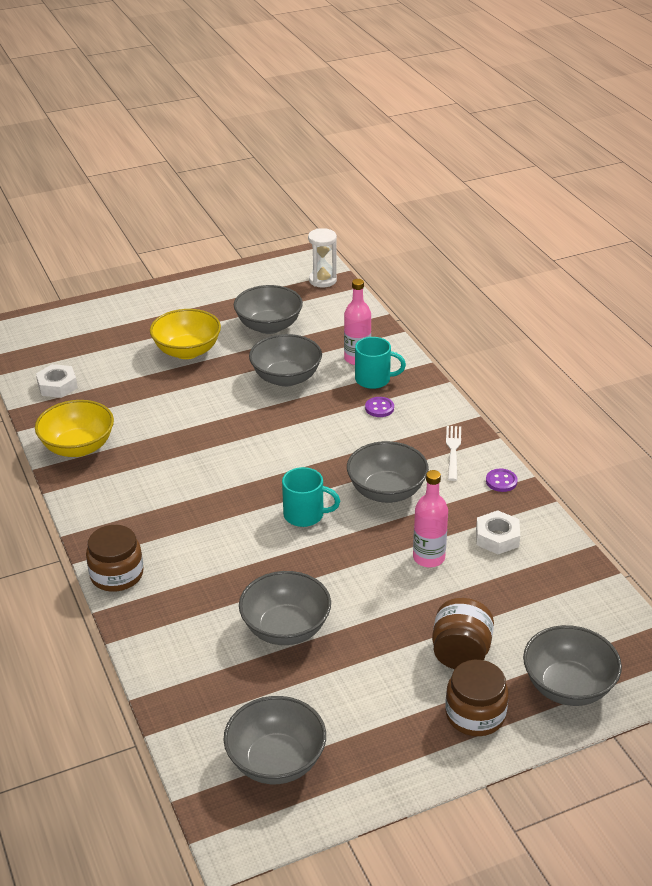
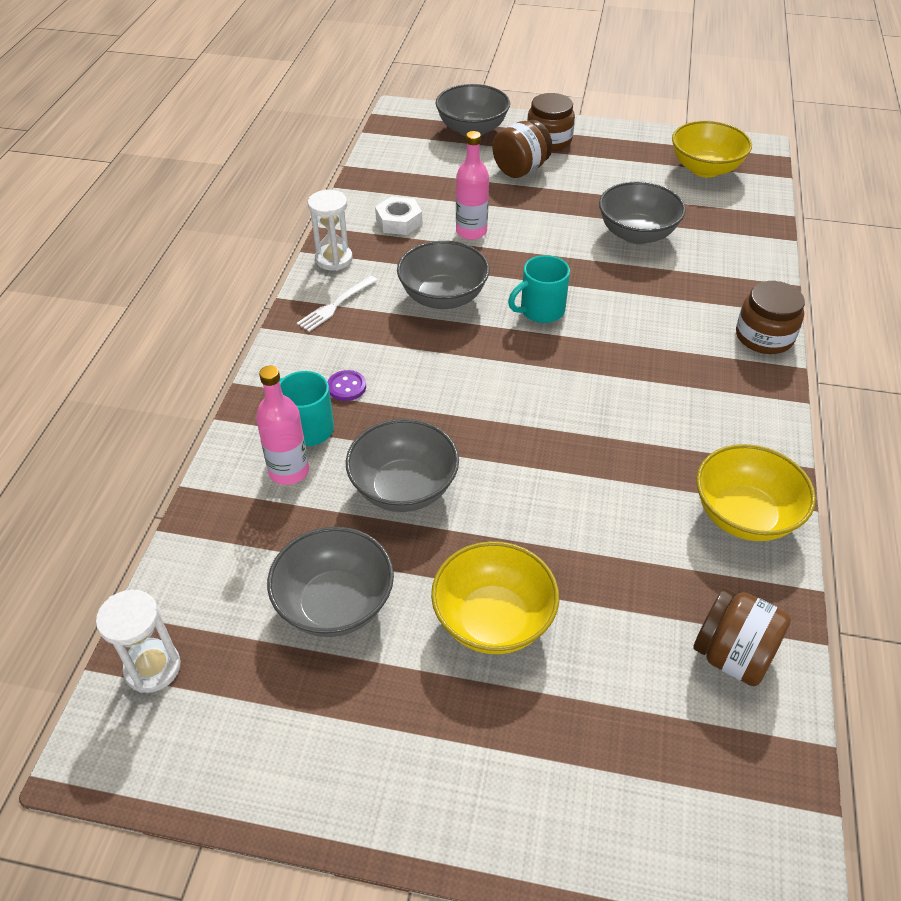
camera: 145 degrees left, 10 degrees up
white nut [36,364,78,398] -> brown jar [693,587,791,686]
grey bowl [224,696,326,784] -> yellow bowl [672,121,752,178]
turquoise mug [282,467,340,527] -> turquoise mug turned 75 degrees counterclockwise [508,255,570,323]
purple button [486,468,518,492] -> white hourglass [308,190,353,271]

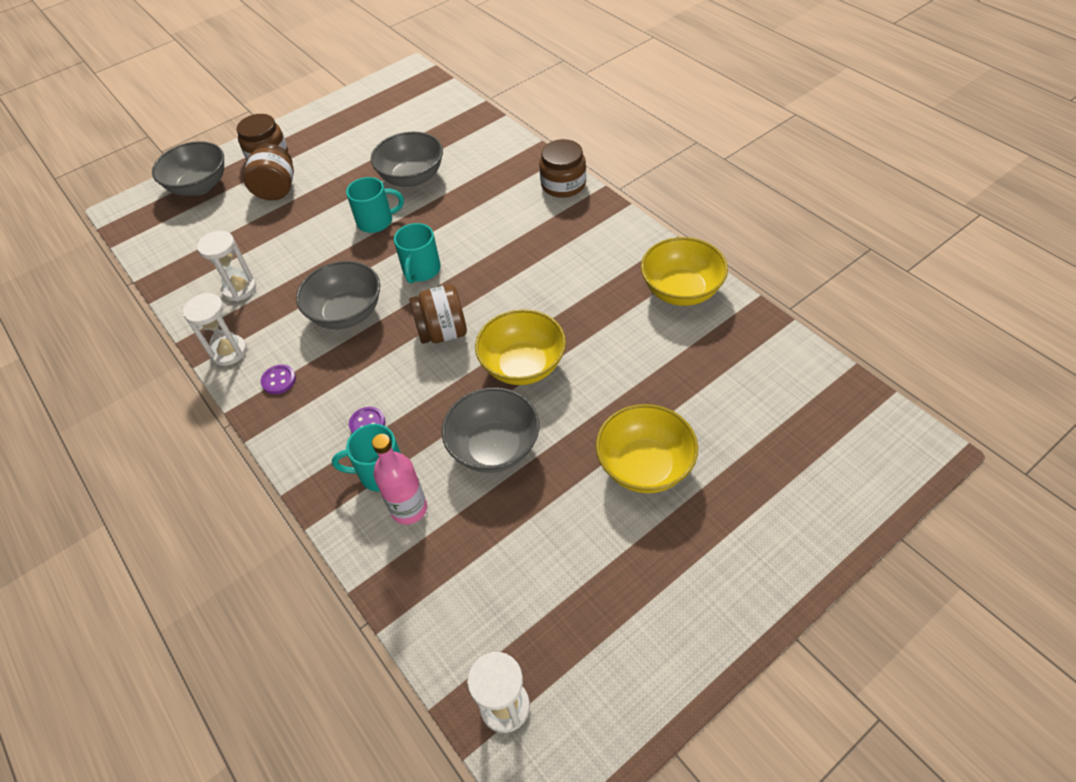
camera: 45 degrees left, 5 degrees up
grey bowl [267,527,394,637] -> none
white fork [297,276,378,332] -> purple button [260,365,296,394]
white nut [375,196,422,235] -> white hourglass [197,231,256,301]
pink bottle [456,131,489,240] -> none
yellow bowl [672,121,752,178] -> yellow bowl moved to [475,309,566,385]
brown jar [693,587,791,686] -> brown jar moved to [409,284,467,344]
none -> turquoise mug [346,177,404,233]

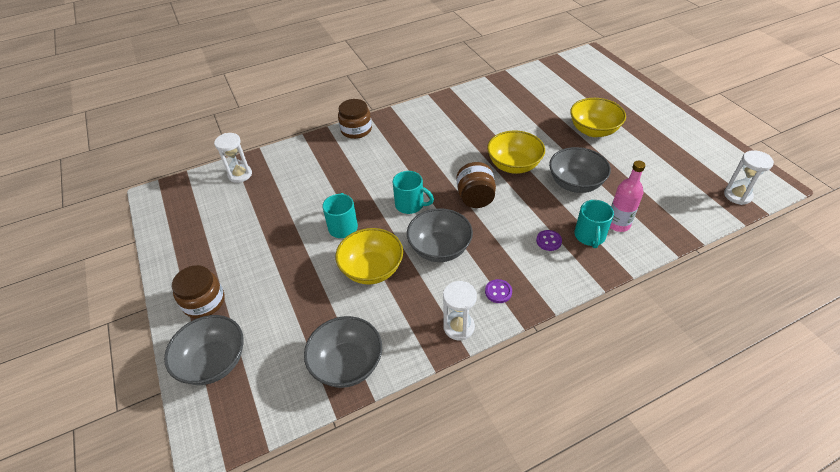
camera: 80 degrees left, 5 degrees down
white hourglass [197,231,256,301] -> white hourglass moved to [214,133,252,183]
brown jar [243,144,294,201] -> none
grey bowl [371,132,443,187] -> grey bowl moved to [304,316,382,388]
yellow bowl [641,237,728,306] -> yellow bowl moved to [335,228,403,284]

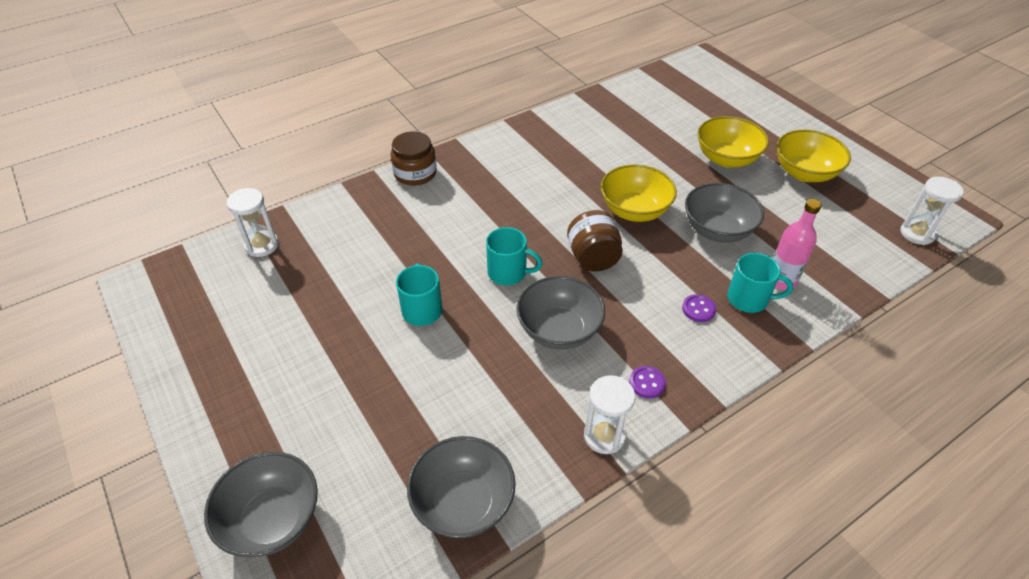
camera: 10 degrees left, 0 degrees up
brown jar [172,265,225,318] -> none
yellow bowl [335,228,403,284] -> yellow bowl moved to [777,130,851,182]
turquoise mug [574,200,614,248] -> turquoise mug turned 75 degrees counterclockwise [727,253,793,313]

